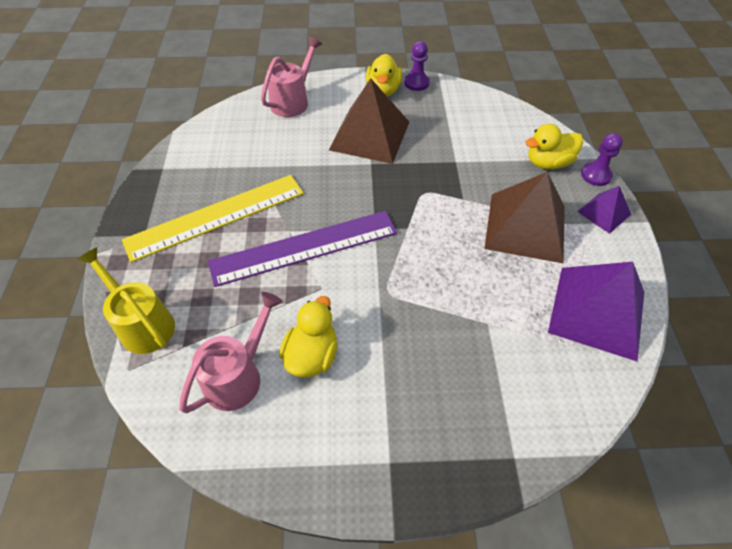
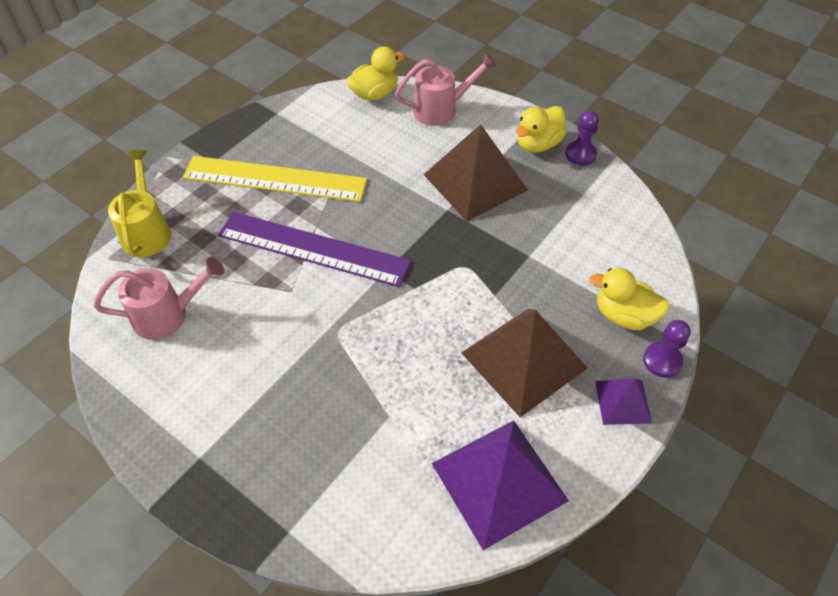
camera: 40 degrees right, 0 degrees up
yellow duck [279,296,338,378] -> yellow duck moved to [346,46,405,101]

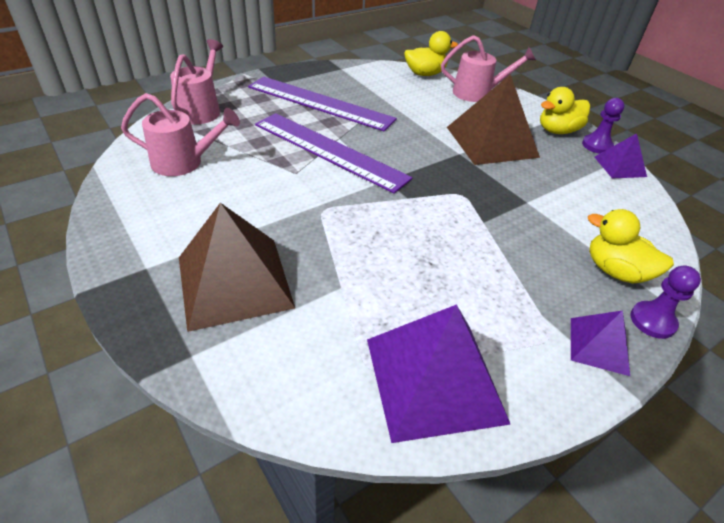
camera: 15 degrees right, 10 degrees down
yellow watering can [108,150,171,257] -> pink watering can [170,39,223,124]
yellow ruler [183,156,367,202] -> purple ruler [248,77,397,131]
brown pyramid [461,309,588,417] -> brown pyramid moved to [179,203,295,332]
none -> purple pyramid [594,133,647,178]

